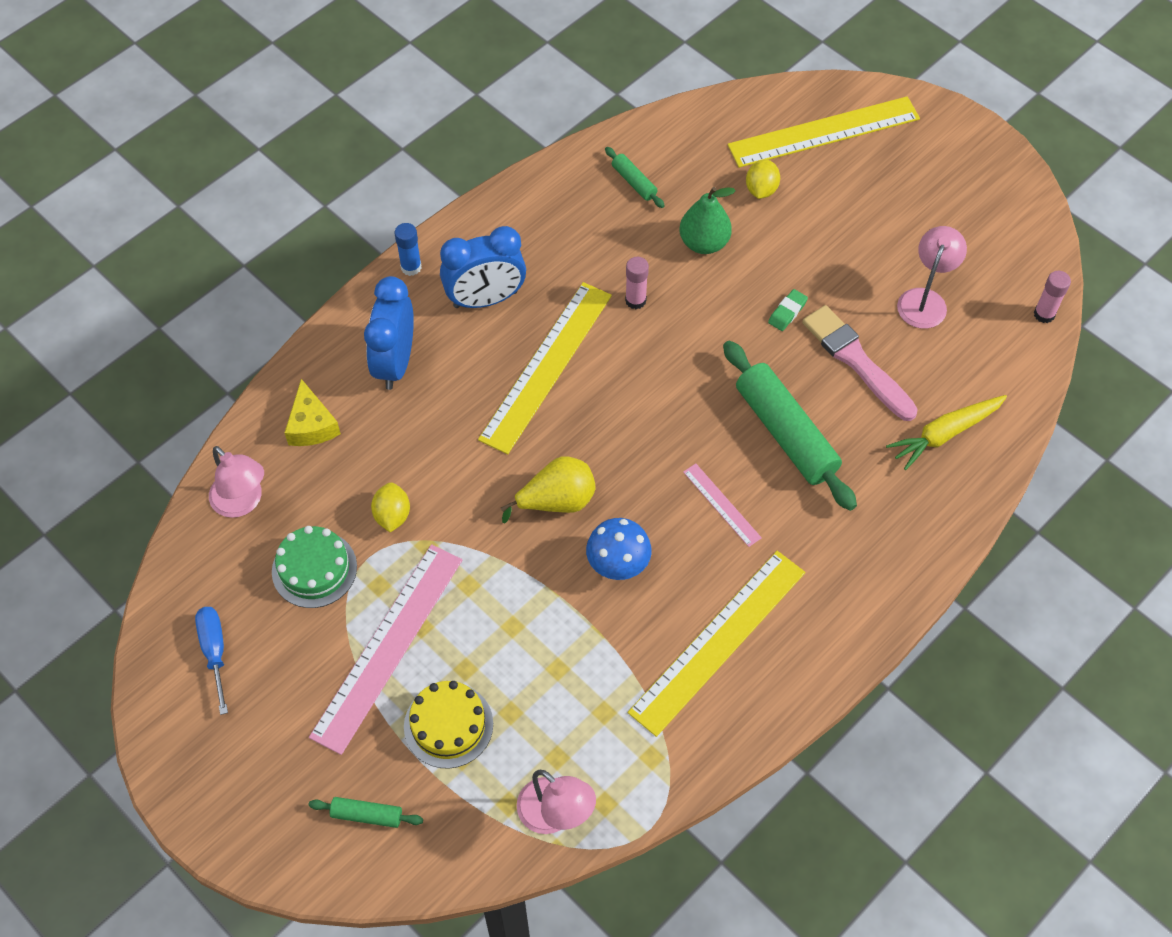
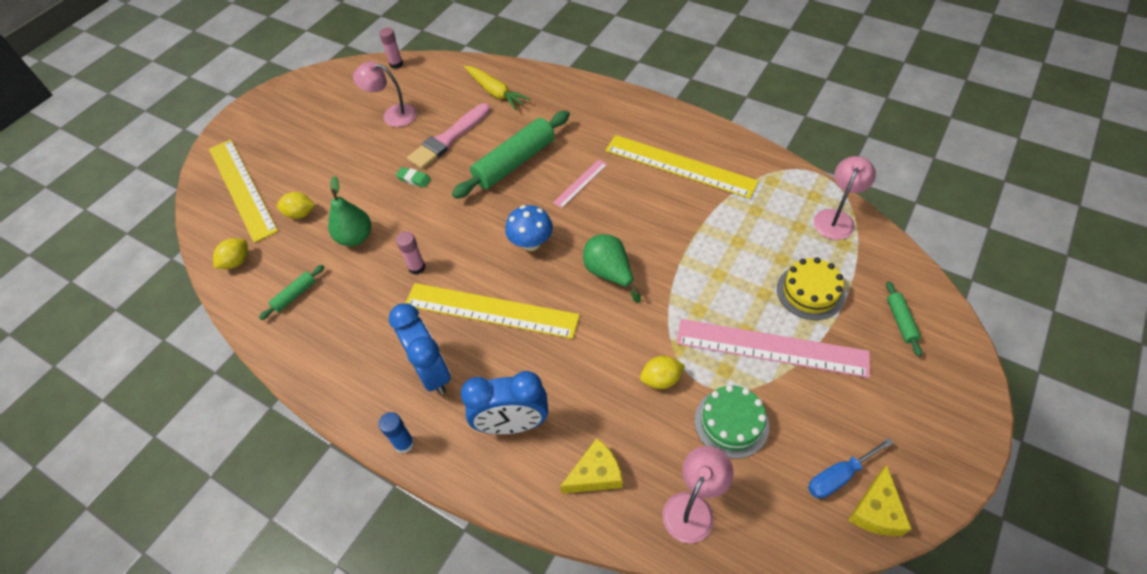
camera: 100 degrees left, 5 degrees down
yellow pear [501,457,596,523] -> green pear [583,234,641,303]
blue mushroom [586,518,652,580] -> blue mushroom moved to [505,205,553,251]
none -> yellow lemon [213,238,248,269]
none -> yellow cheese [848,465,912,536]

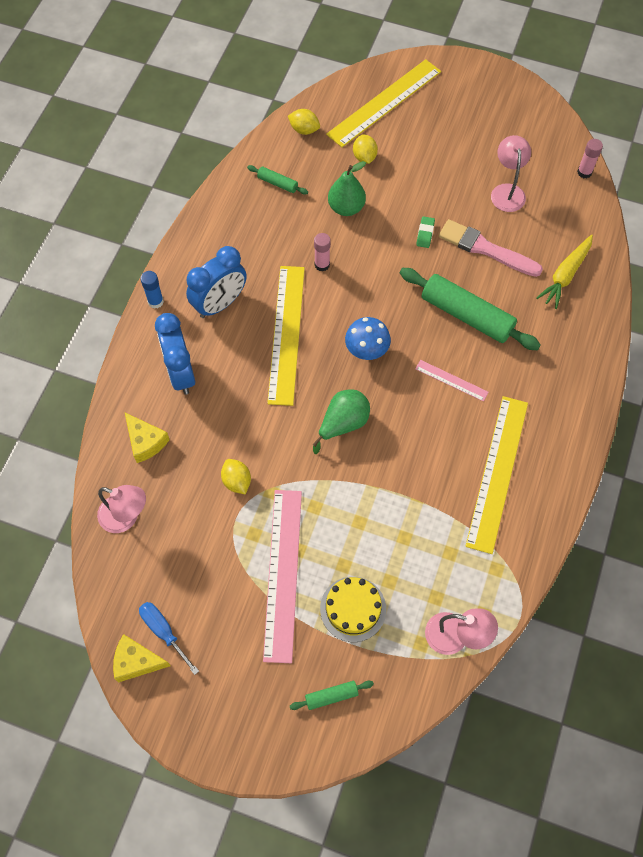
camera: 75 degrees right, 10 degrees up
green cake [694,385,769,459] -> none

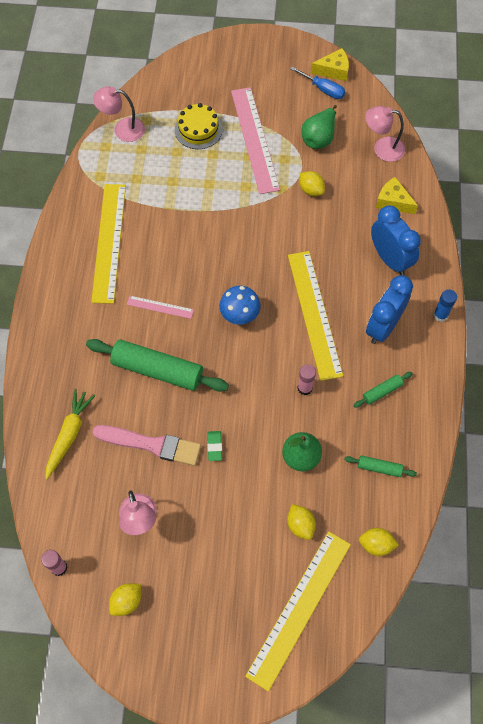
camera: 165 degrees right, 0 degrees up
green rolling pin [290,681,374,710] -> green rolling pin moved to [353,372,413,408]
green pear [312,390,370,454] -> green pear moved to [301,105,337,149]
none -> yellow lemon [109,583,141,616]

